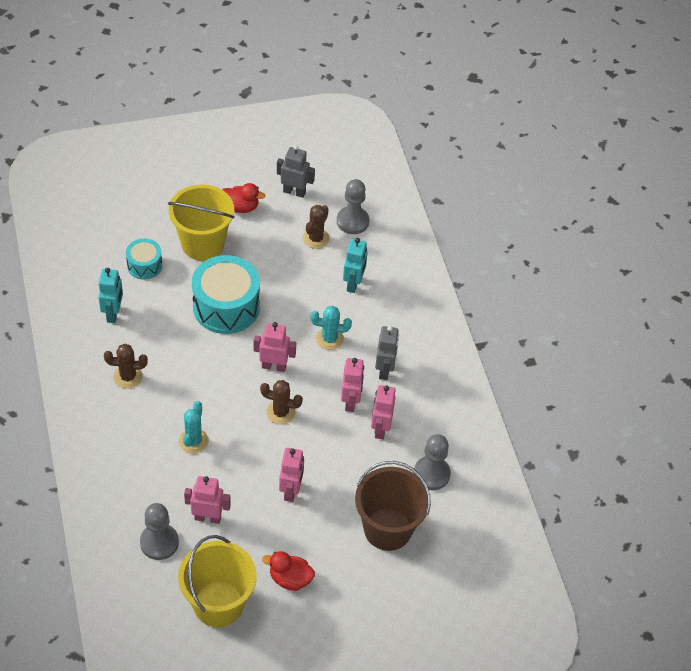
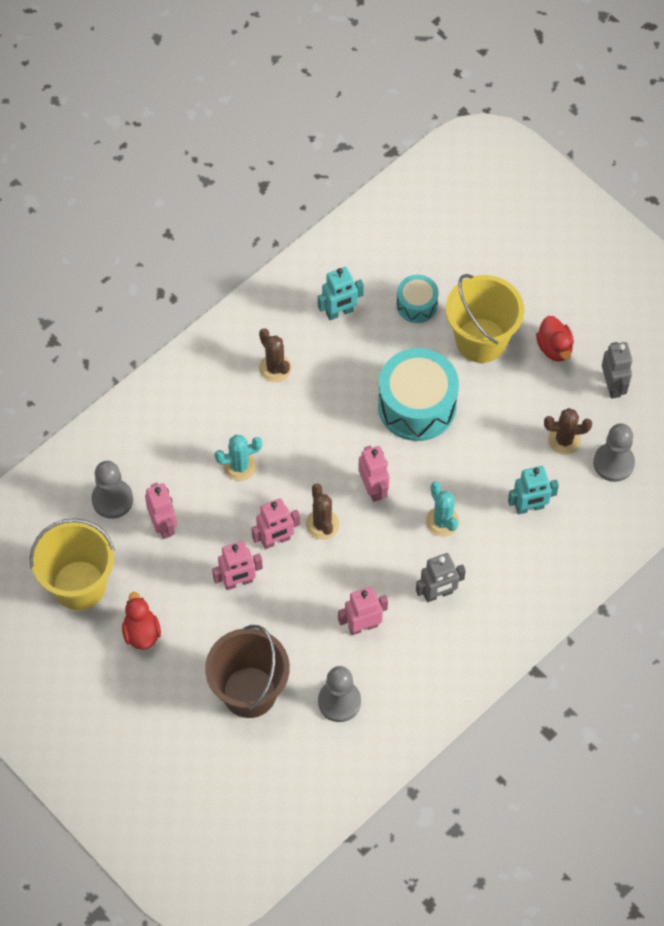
camera: 65 degrees right, 10 degrees up
pink robot [341,358,364,412] -> pink robot moved to [252,498,300,549]

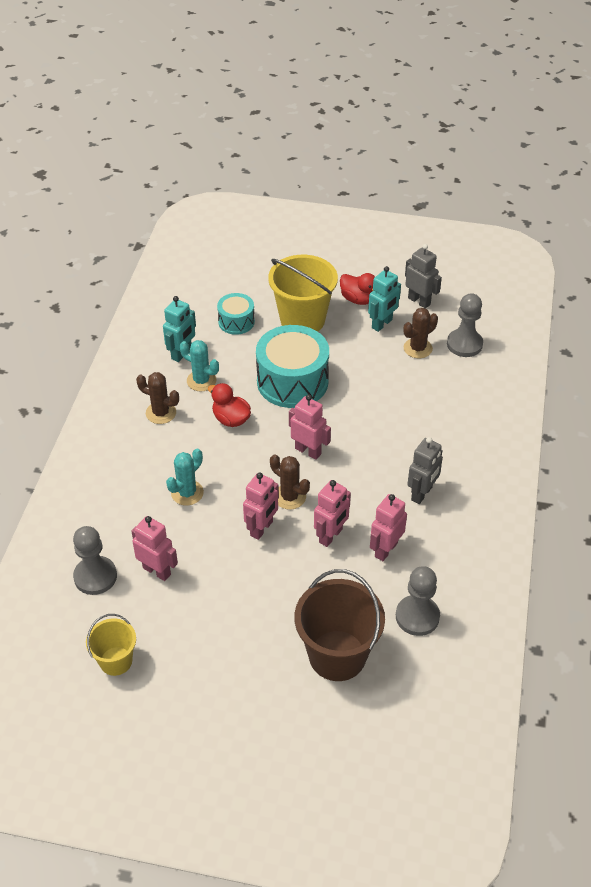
camera: 35 degrees left, 15 degrees down
yellow bucket [30,518,115,610] -> yellow bucket [86,614,136,676], size x0.56
red duck [122,592,161,650] -> red duck moved to [208,383,251,427]
pink robot [212,541,263,590] -> pink robot moved to [314,480,351,547]
turquoise cactus [426,482,460,537] -> turquoise cactus moved to [180,340,219,391]
turquoise robot [508,466,559,514] -> turquoise robot moved to [368,266,401,332]

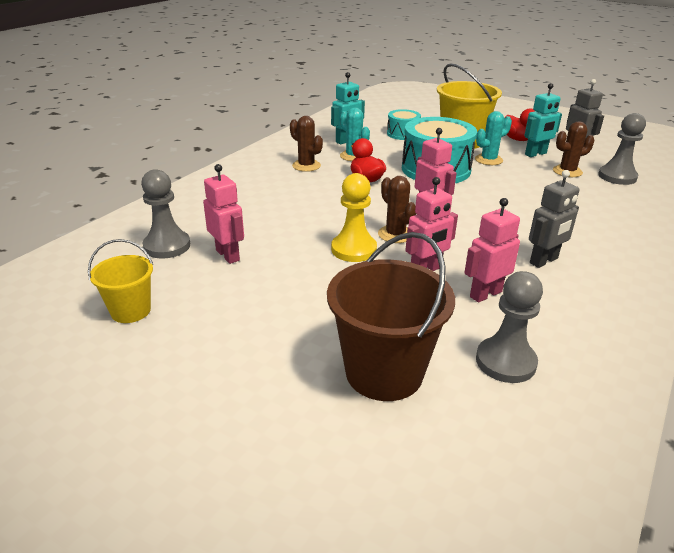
camera: 20 degrees right, 15 degrees down
turquoise cactus [166,449,204,506] -> turquoise cactus moved to [475,111,512,165]
pink robot [243,473,279,540] -> yellow pawn [331,173,377,262]

